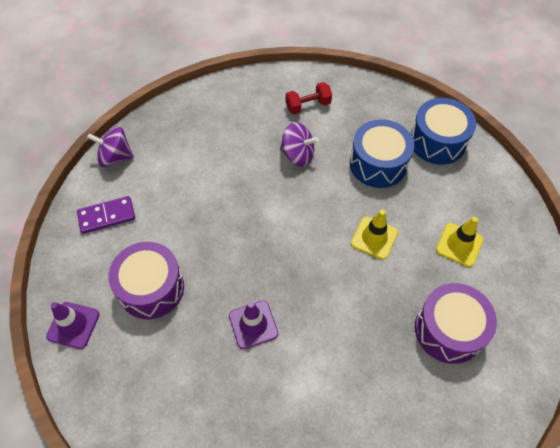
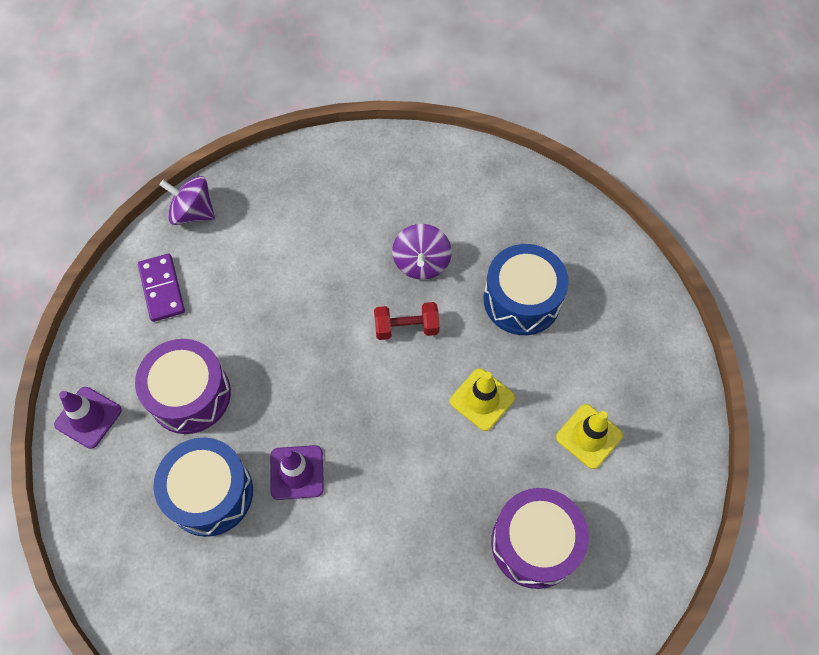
camera: 15 degrees right, 5 degrees up
purple domino [77,196,135,234] -> purple domino turned 75 degrees clockwise [138,254,185,322]
purple spinning top [280,122,319,167] -> purple spinning top turned 60 degrees clockwise [392,224,452,280]
red dumbbell [285,82,332,114] -> red dumbbell moved to [374,302,440,340]
blue drum [411,98,476,165] -> blue drum moved to [153,437,253,537]

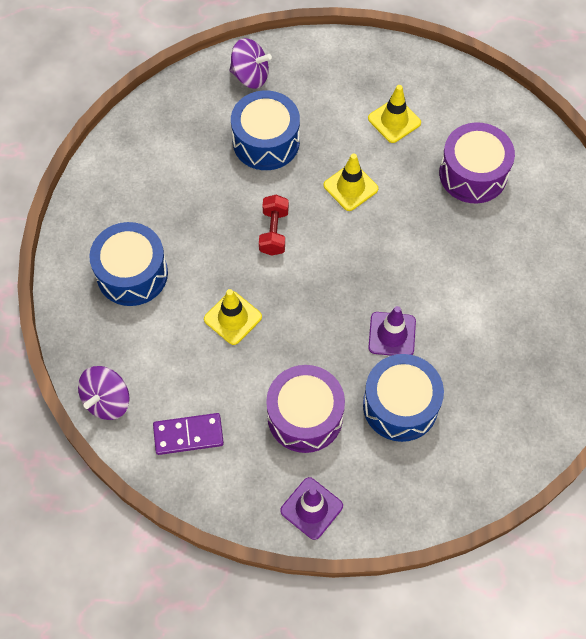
camera: 80 degrees left, 0 degrees up
purple spinning top [392,224,452,280] -> purple spinning top moved to [229,38,272,89]
none -> blue drum [89,222,168,306]
none -> yellow traffic cone [204,289,262,345]

